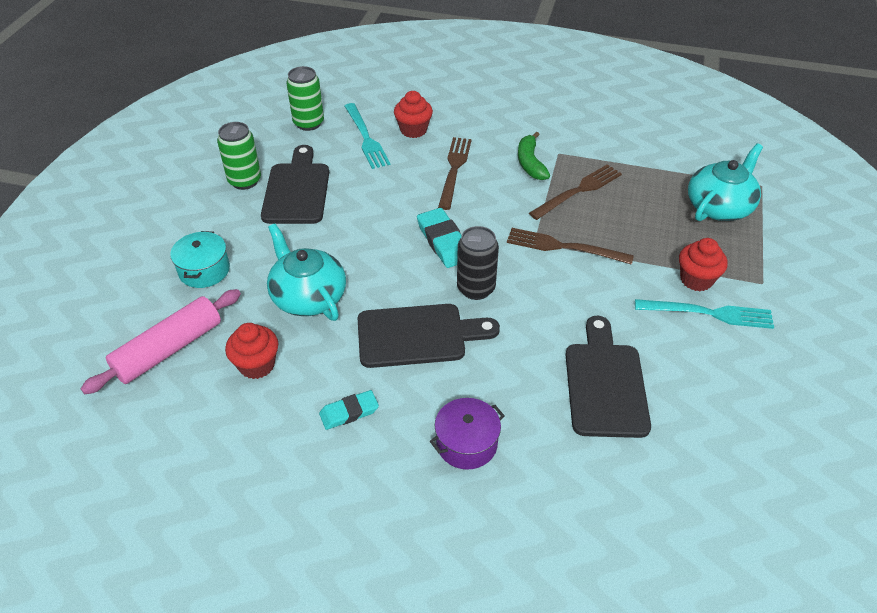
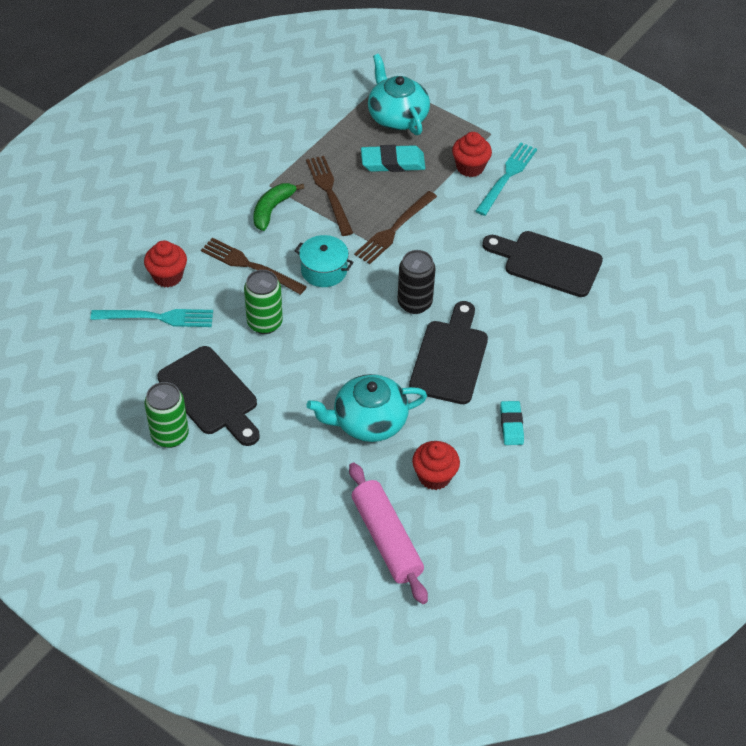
camera: 70 degrees left, 5 degrees up
turquoise pot [170,231,230,288] -> turquoise pot moved to [295,235,354,287]
black cutting board [261,145,329,224] -> black cutting board turned 150 degrees counterclockwise [158,346,260,446]
green can [286,66,324,131] -> green can moved to [244,270,283,334]
turquoise eraser [417,208,462,268] -> turquoise eraser moved to [361,145,426,172]
purple pot [430,398,505,470] -> none
green banana [518,132,550,180] -> green banana turned 105 degrees clockwise [253,183,304,231]

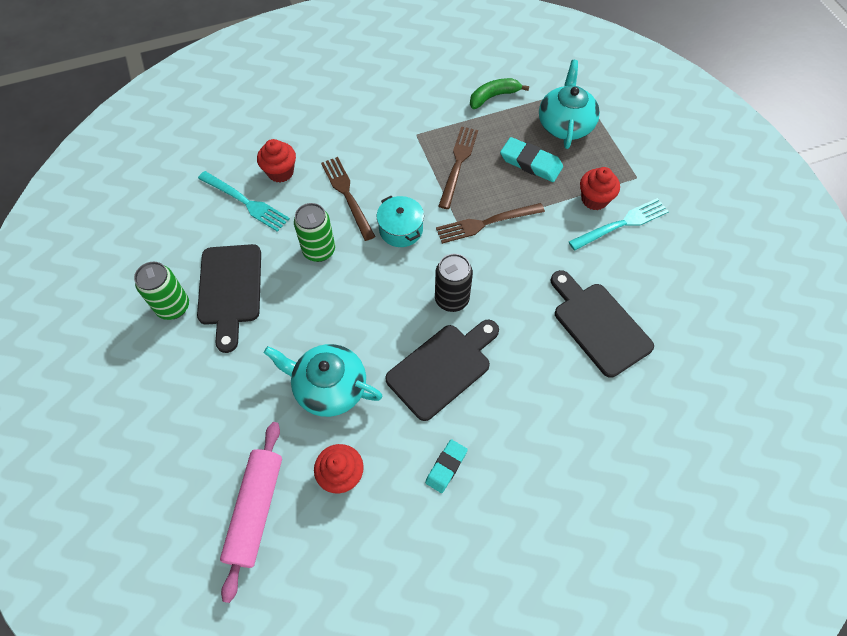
camera: 35 degrees right, 10 degrees up
green banana [253,183,304,231] -> green banana moved to [470,78,529,109]

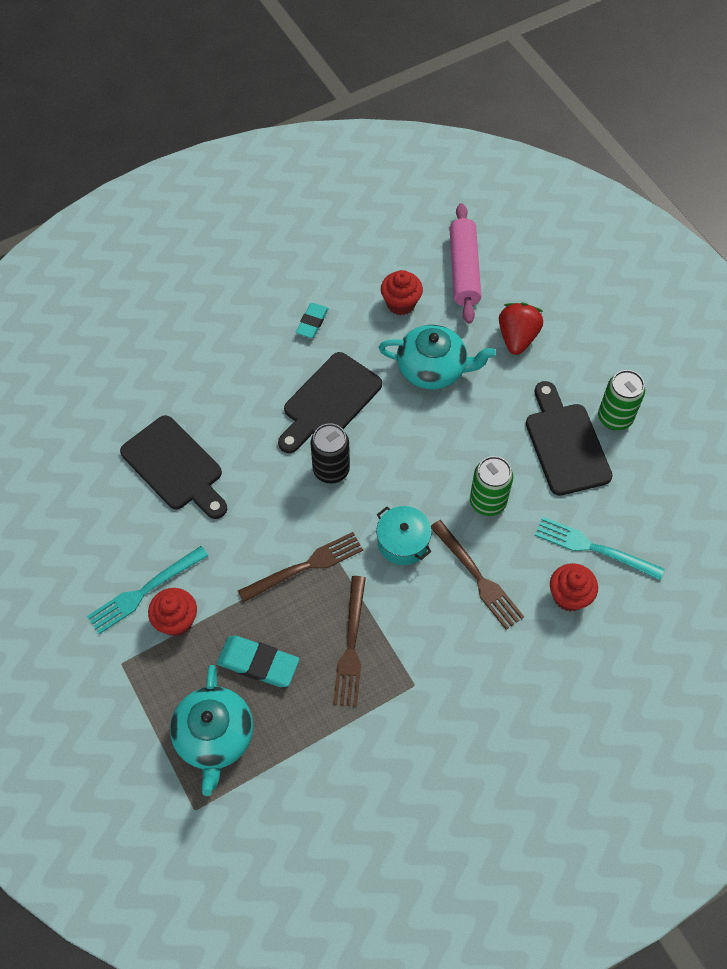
camera: 170 degrees right, 0 degrees up
green banana [470,78,529,109] -> none
none -> red strawberry [499,303,543,355]

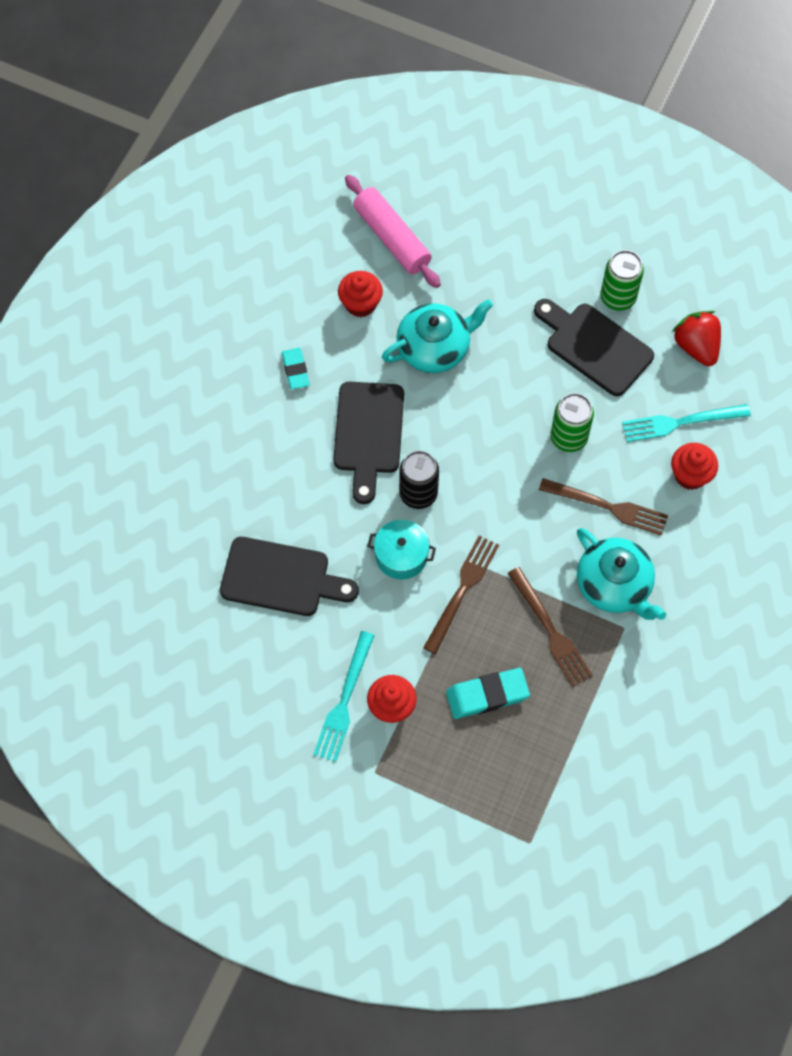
camera: 35 degrees left, 5 degrees up
turquoise teapot [170,665,253,796] -> turquoise teapot moved to [577,528,666,620]
turquoise pot [376,506,432,565] -> turquoise pot moved to [367,520,436,579]
red strawberry [499,303,543,355] -> red strawberry moved to [672,311,721,366]

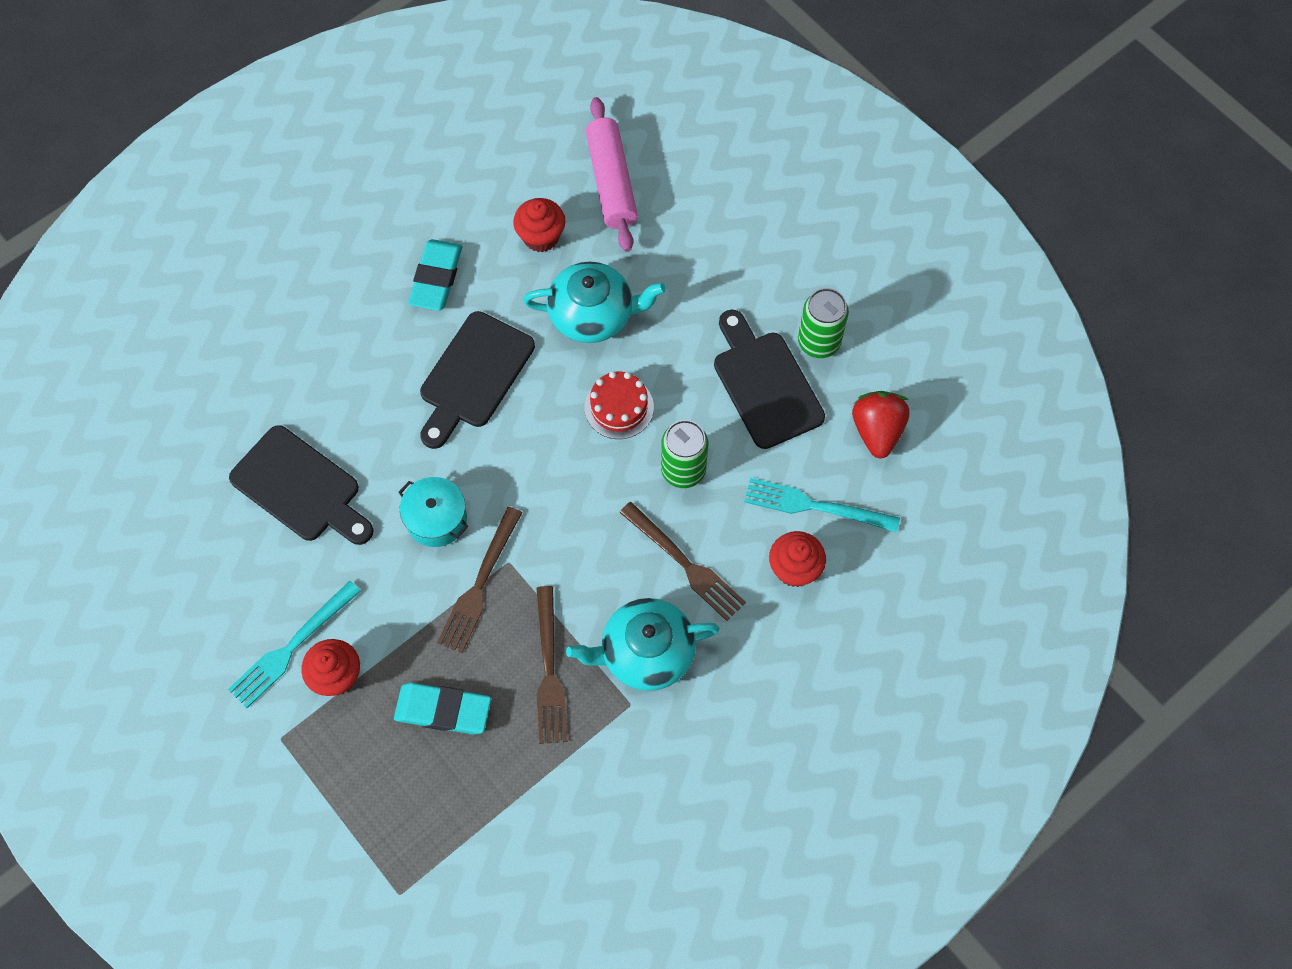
camera: 25 degrees right, 0 degrees up
turquoise eraser [282,348,310,389] -> turquoise eraser [408,239,462,311], size x1.53
black can [399,451,439,509] -> none
brown fork [423,535,499,654] -> brown fork turned 150 degrees clockwise [437,507,522,653]
turquoise teapot [577,528,666,620] -> turquoise teapot turned 90 degrees clockwise [566,598,720,691]
none -> red cake [585,371,654,439]

